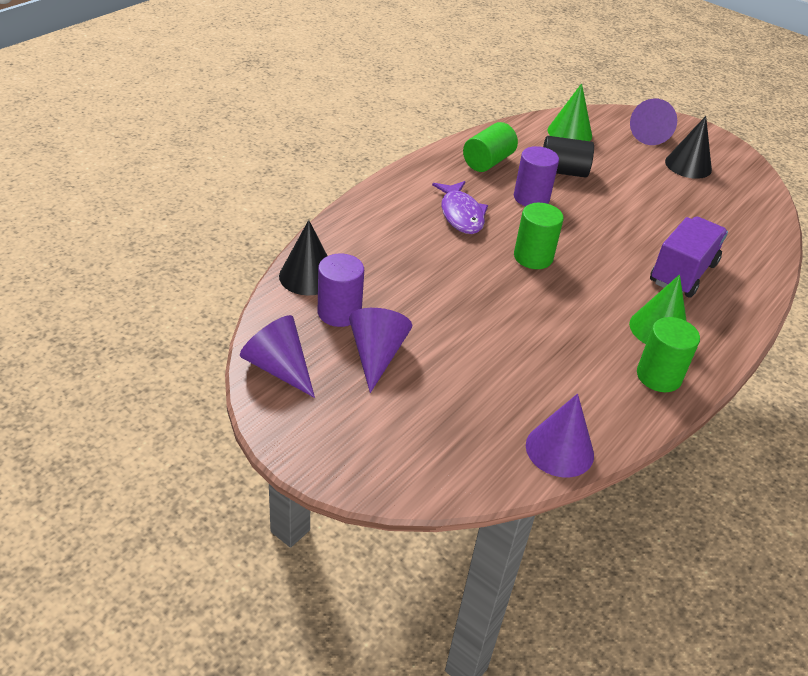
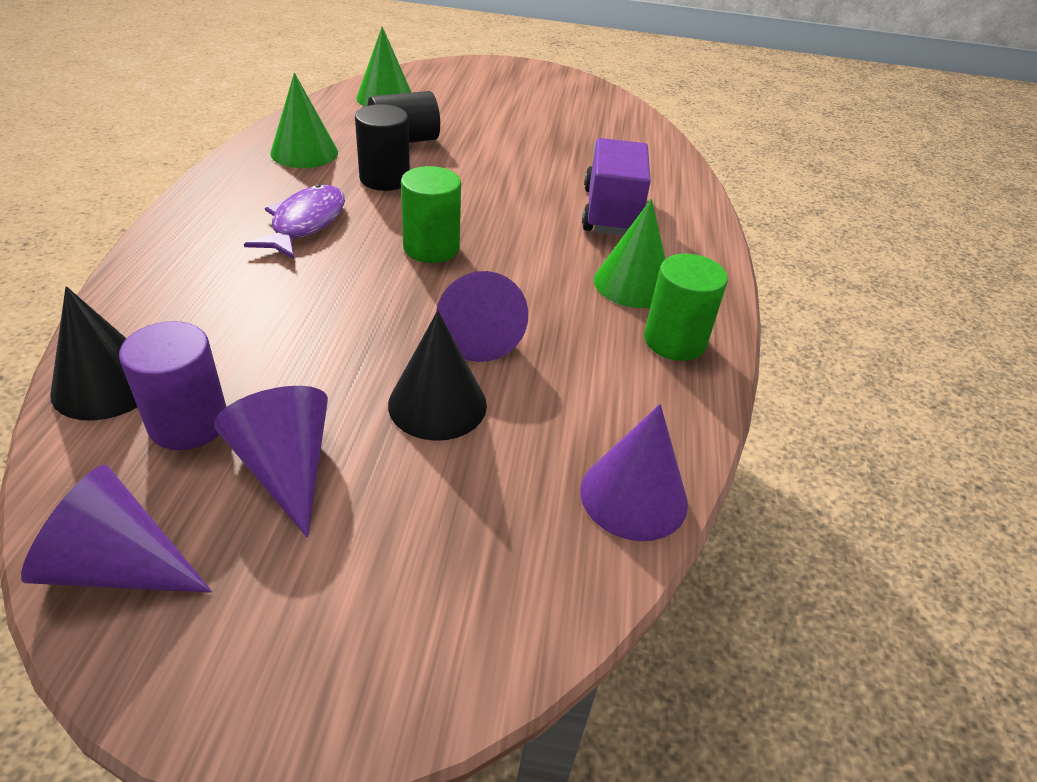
camera: 30 degrees left, 0 degrees up
purple fish [432,181,488,234] -> purple fish turned 120 degrees counterclockwise [244,184,345,259]
green cylinder [463,122,518,172] -> green cone [270,73,338,168]
purple cylinder [514,146,559,206] -> black cylinder [355,104,410,191]
purple cone [630,99,677,145] -> purple cone moved to [436,271,528,362]
black cone [665,116,712,179] -> black cone moved to [388,311,487,441]

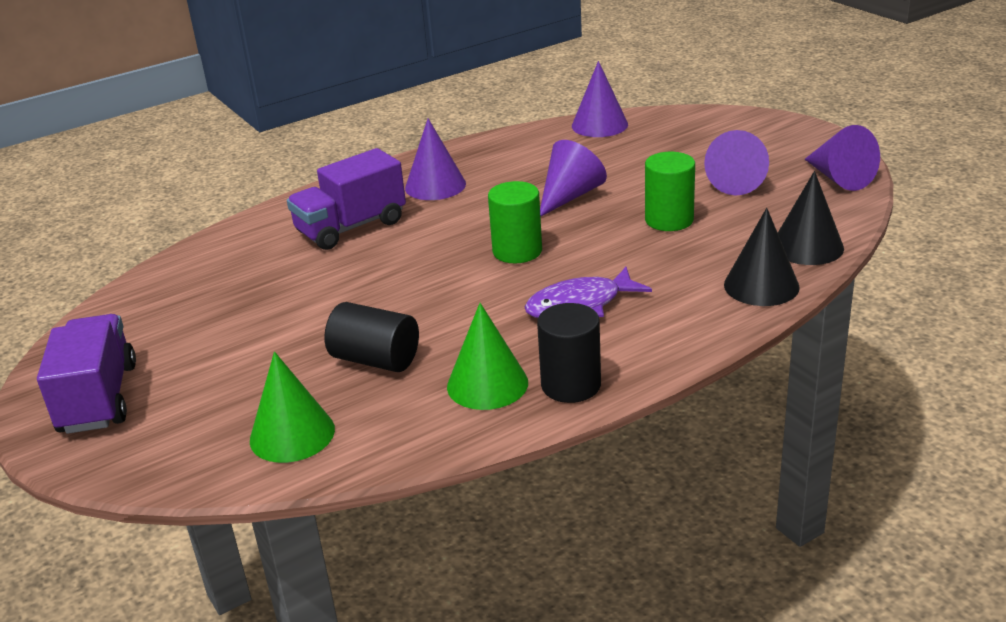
camera: 125 degrees left, 10 degrees down
purple cylinder [119,321,226,450] -> none
black cylinder [355,104,410,191] -> black cylinder moved to [537,303,601,403]
black cone [388,311,487,441] -> black cone moved to [724,208,800,306]
green cone [594,199,665,308] -> purple cone [405,118,466,200]
green cylinder [644,254,728,361] -> green cylinder moved to [645,152,695,231]
none -> purple truck [37,314,136,434]

